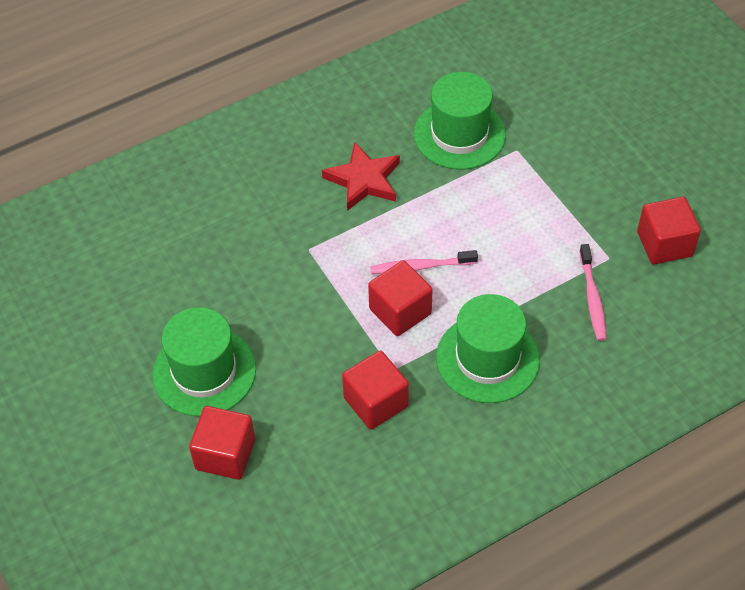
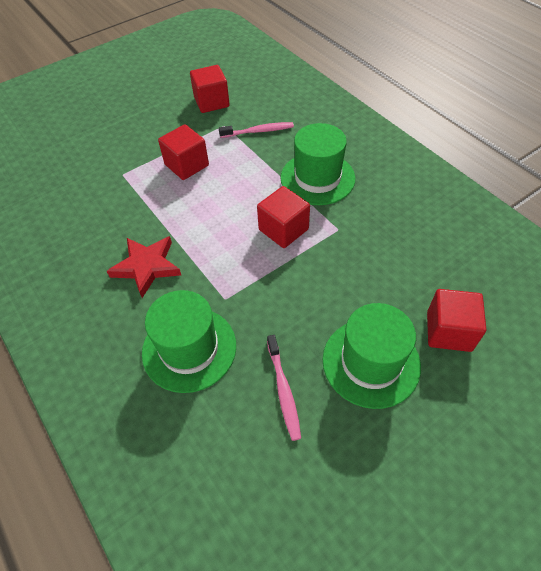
camera: 95 degrees left, 0 degrees up
red cube [342,351,409,430] -> red cube moved to [158,124,209,180]
pink toothbrush [370,250,478,274] -> pink toothbrush moved to [267,335,301,441]
green hat [414,72,506,170] -> green hat moved to [142,290,236,393]

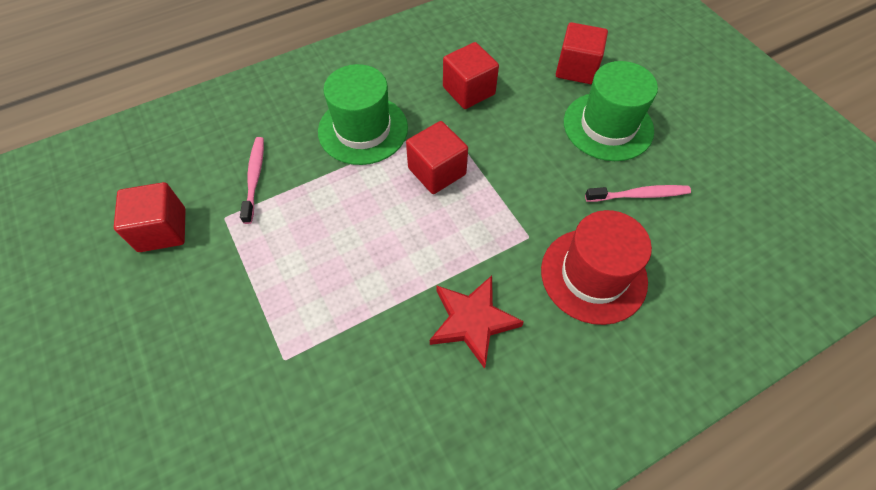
camera: 85 degrees left, 5 degrees up
green hat [142,290,236,393] -> red hat [541,210,652,325]
red cube [158,124,209,180] -> red cube moved to [443,42,499,109]

